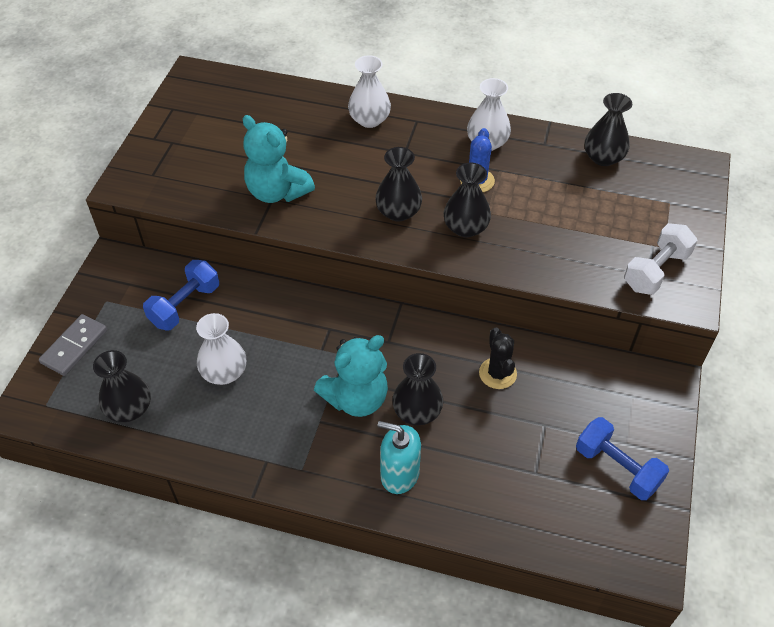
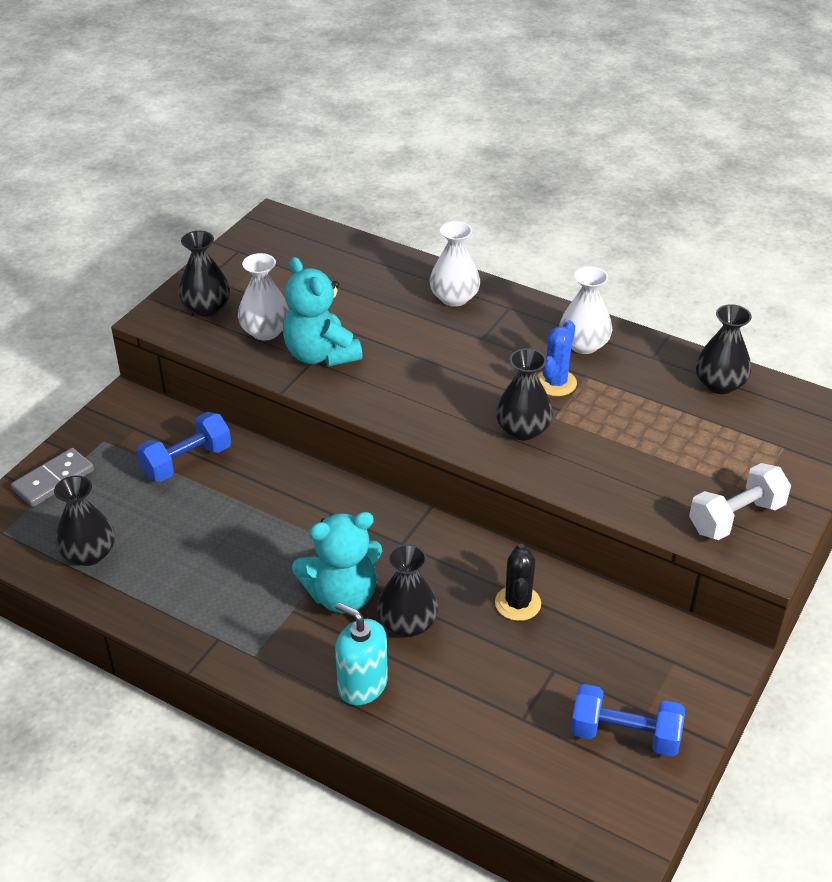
camera: 15 degrees right, 10 degrees down
white vase [196,313,246,385] -> white vase moved to [238,253,290,340]
black vase [375,147,422,221] -> black vase moved to [178,231,230,317]
blue dumbbell [576,417,669,500] -> blue dumbbell turned 45 degrees counterclockwise [571,684,685,757]

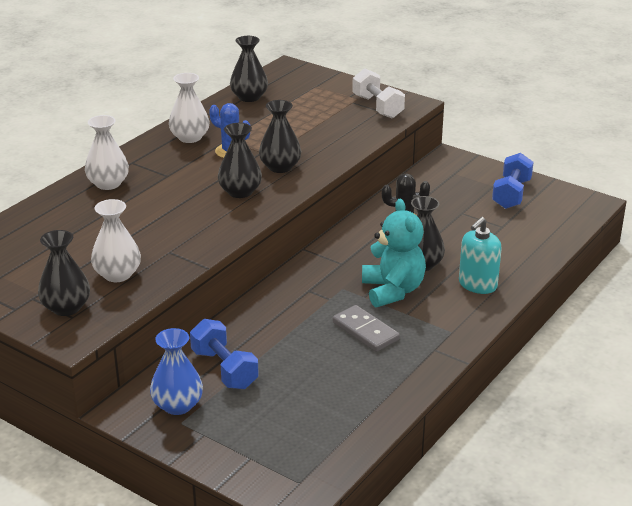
camera: 85 degrees left, 10 degrees down
grey domino [11,448,94,507] -> grey domino moved to [333,305,400,352]
black vase [54,476,115,566] -> black vase moved to [218,123,262,198]
turquoise teddy bear [283,257,363,367] -> none
none -> blue vase [150,328,203,415]

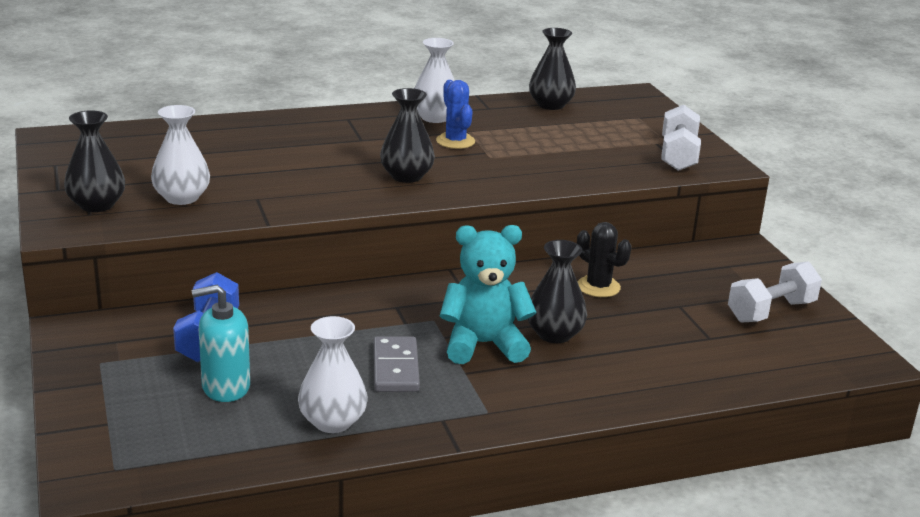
camera: 35 degrees right, 5 degrees down
white vase [85,115,129,190] -> white vase moved to [298,316,368,433]
blue vase [150,328,203,415] -> none
black vase [259,100,301,173] -> none
turquoise teddy bear [362,199,426,308] -> turquoise teddy bear turned 120 degrees counterclockwise [440,225,537,364]
turquoise soap dispenser [459,217,502,294] -> turquoise soap dispenser moved to [191,285,250,402]
blue dumbbell [492,153,534,209] -> white dumbbell [728,261,822,323]

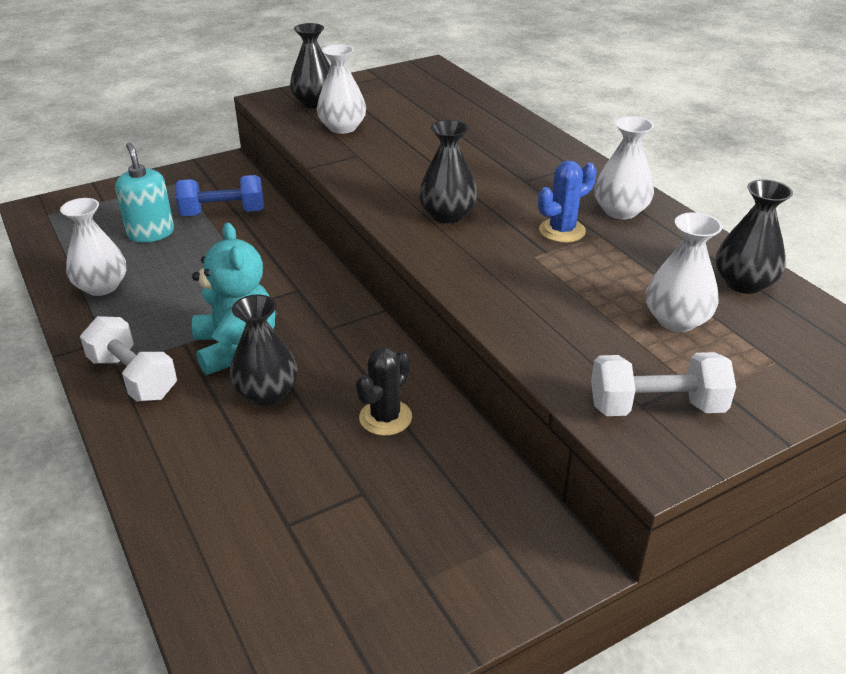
camera: 80 degrees right, 10 degrees up
grey domino [374,336,420,392] -> none
white dumbbell [728,261,822,323] -> white dumbbell moved to [80,316,177,402]
none -> white vase [646,212,723,332]

